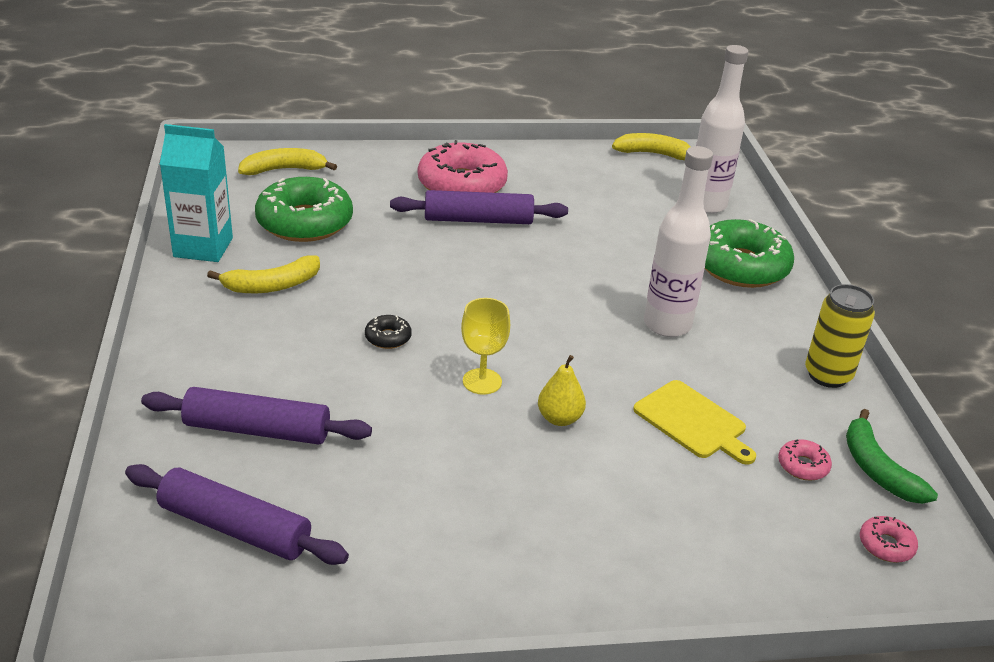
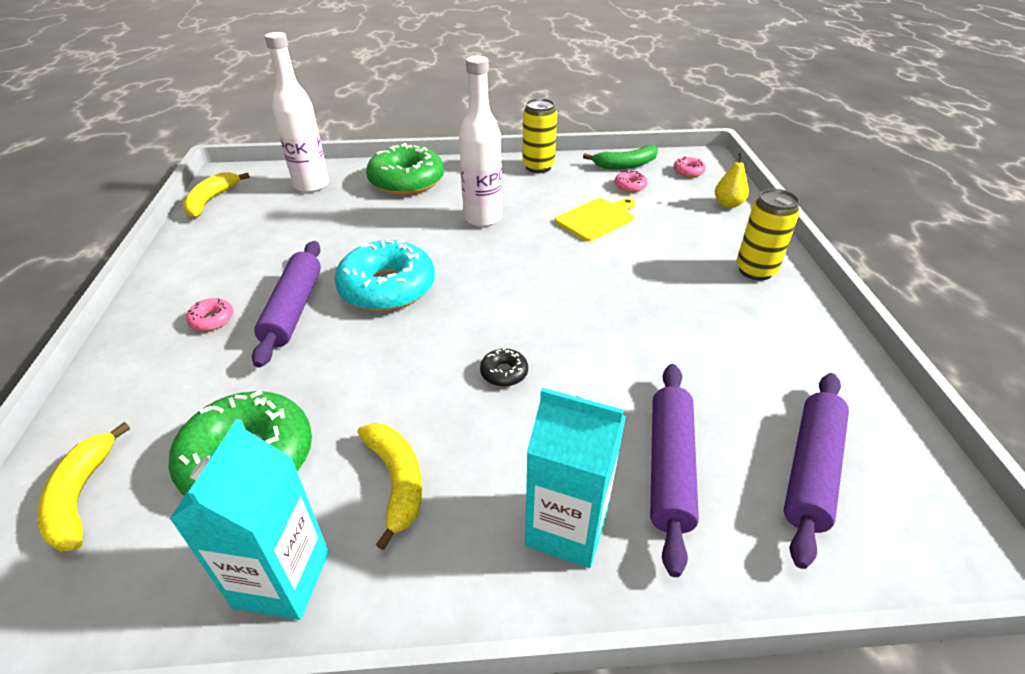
camera: 85 degrees left, 5 degrees up
pink donut [418,140,508,193] -> pink donut [186,298,233,331], size x0.42
yellow goblet [461,298,510,395] -> none
yellow pear [538,355,586,426] -> yellow pear moved to [715,153,749,208]
none -> turquoise donut [334,240,435,311]
none -> turquoise carton [525,388,626,568]
none -> yellow can [736,189,800,281]

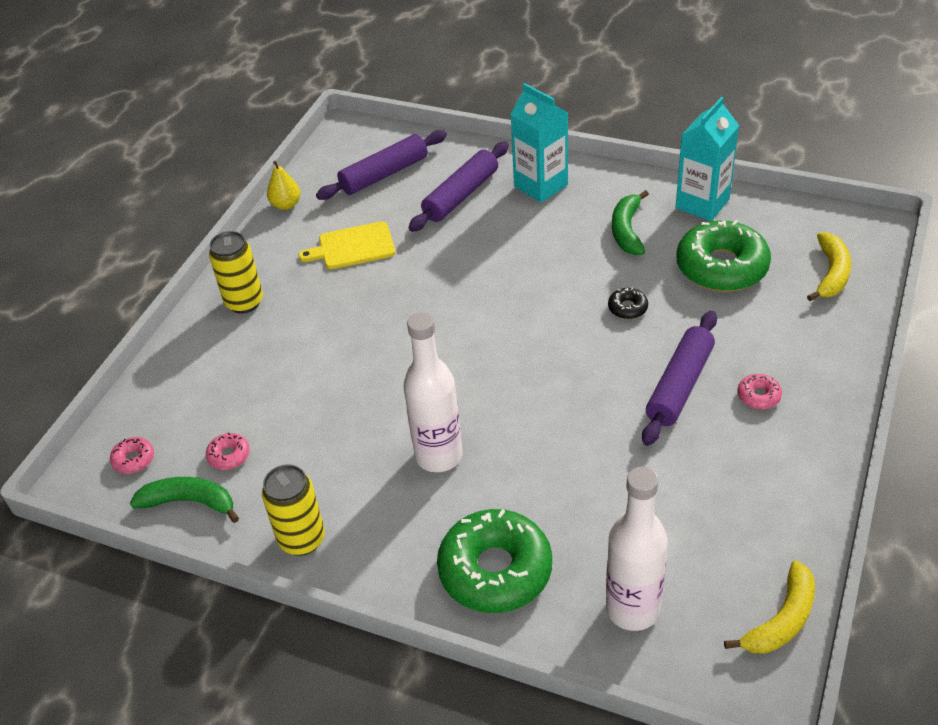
camera: 150 degrees left, 5 degrees up
turquoise donut [334,240,435,311] -> none
yellow banana [358,423,422,550] -> green banana [612,190,649,255]
black donut [480,348,528,387] -> black donut moved to [608,287,648,319]
yellow cutting board [555,198,635,241] -> yellow cutting board moved to [298,221,395,269]
yellow pear [715,153,749,208] -> yellow pear moved to [267,161,301,210]

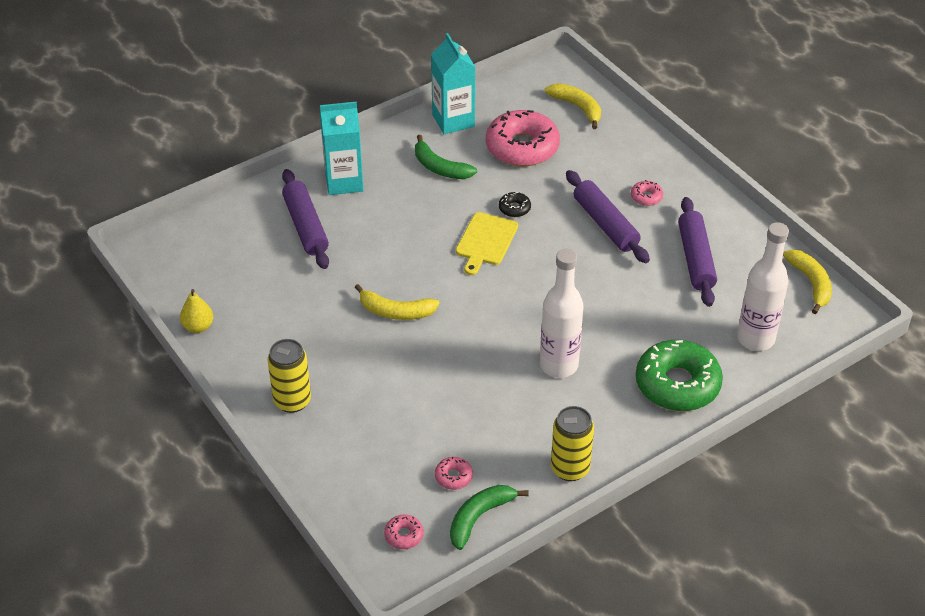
camera: 60 degrees left, 0 degrees up
yellow cutting board [298,221,395,269] -> yellow cutting board moved to [456,212,518,275]
purple rolling pin [316,130,447,200] -> purple rolling pin moved to [678,197,717,307]
green donut [676,220,771,292] -> pink donut [486,110,560,166]
none -> yellow banana [355,284,439,320]

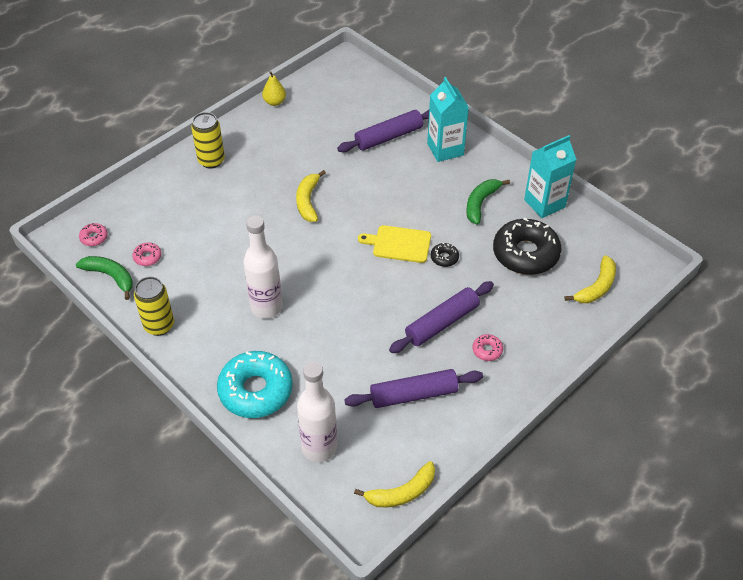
camera: 80 degrees right, 5 degrees up
pink donut [486,110,560,166] -> black donut [493,217,562,275]
green donut [636,340,723,411] -> turquoise donut [217,351,293,418]

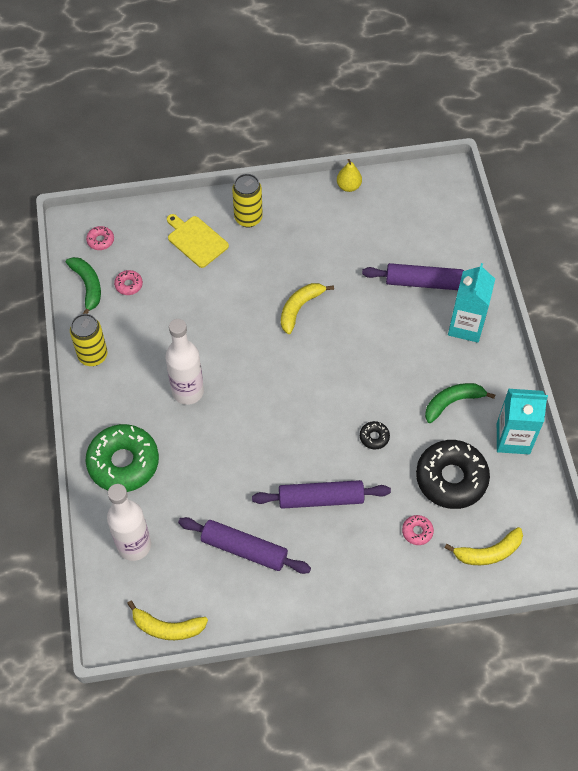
camera: 35 degrees right, 10 degrees up
turquoise donut [217,351,293,418] -> green donut [85,424,159,492]
yellow cutting board [358,225,431,263] -> yellow cutting board moved to [167,214,229,268]
pink donut [472,334,503,361] -> pink donut moved to [402,515,434,545]

